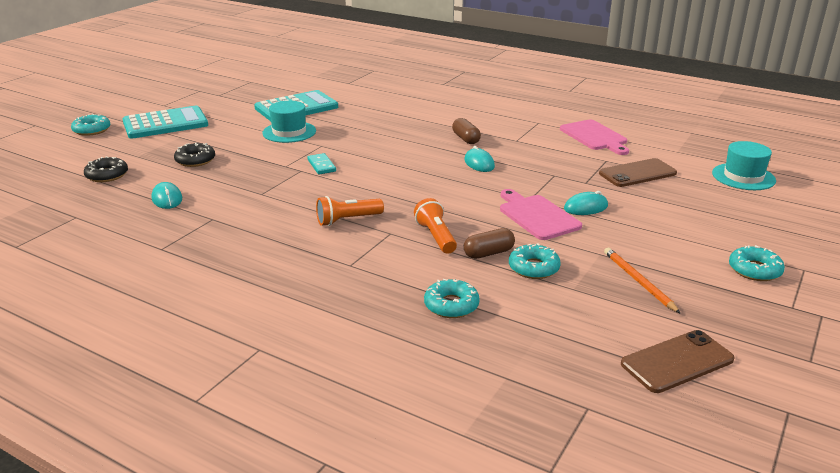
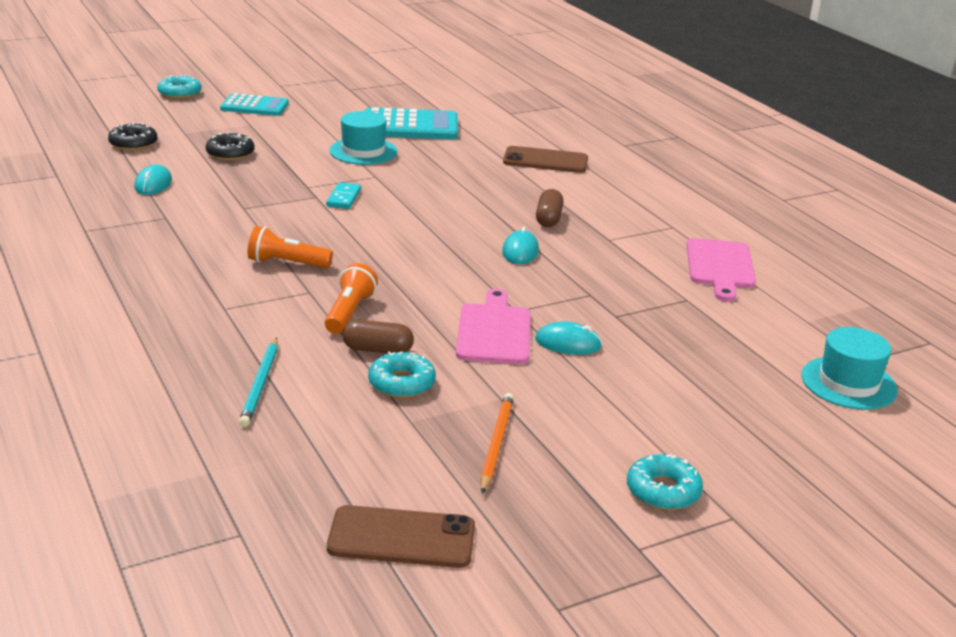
camera: 30 degrees right, 0 degrees up
turquoise calculator [123,106,208,139] -> turquoise calculator [220,93,289,116], size x0.66
turquoise donut [424,279,480,318] -> turquoise pencil [239,338,278,427]
brown phone [599,158,677,187] -> brown phone moved to [503,146,588,173]

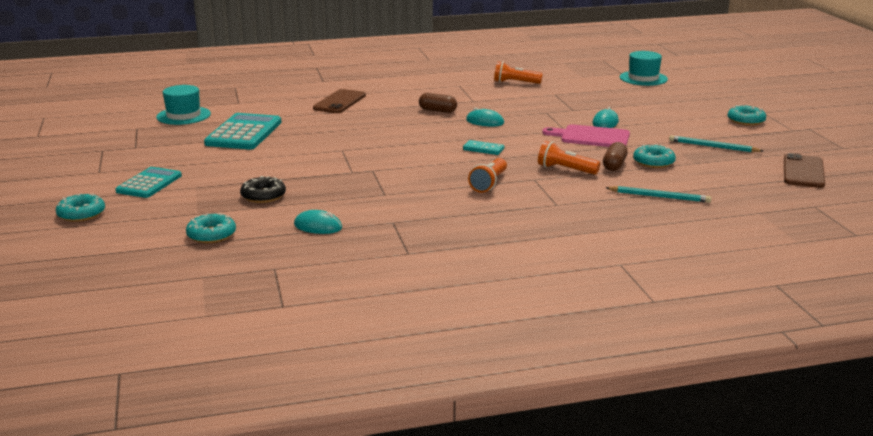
camera: 75 degrees left, 5 degrees down
black donut [108,122,158,151] -> turquoise donut [186,213,236,243]
turquoise domino [326,182,361,209] -> turquoise domino moved to [463,140,504,155]
turquoise hat [329,111,398,165] -> turquoise hat moved to [156,85,211,125]
orange pencil [480,393,514,493] -> turquoise pencil [669,135,763,152]
pink cutting board [687,238,756,302] -> orange flashlight [494,61,543,84]

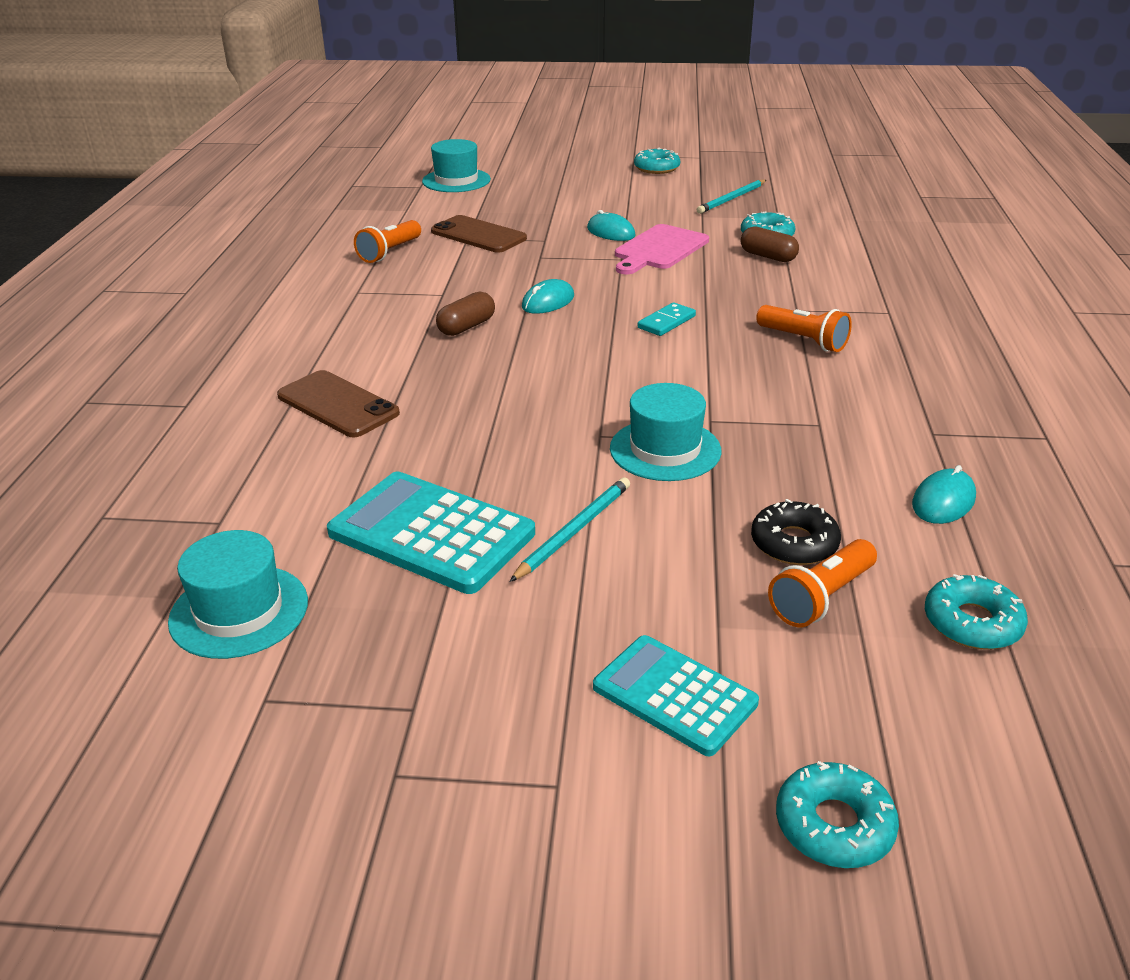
camera: 70 degrees left, 10 degrees up
orange flashlight [538,141,600,175] -> orange flashlight moved to [768,539,877,627]
turquoise pencil [606,186,711,203] -> turquoise pencil moved to [509,477,630,582]
brown phone [784,153,825,188] -> brown phone moved to [431,215,527,253]
none -> turquoise hat [610,383,722,481]

